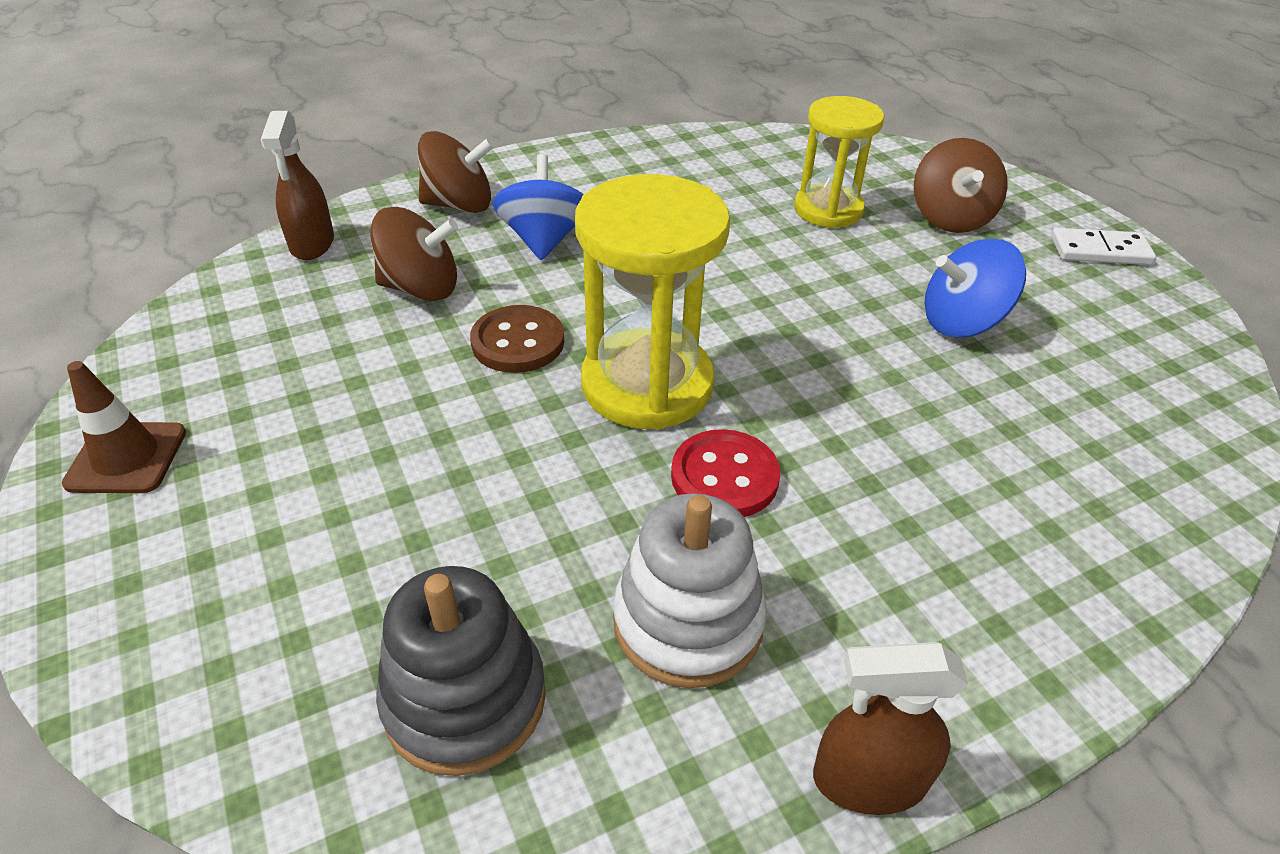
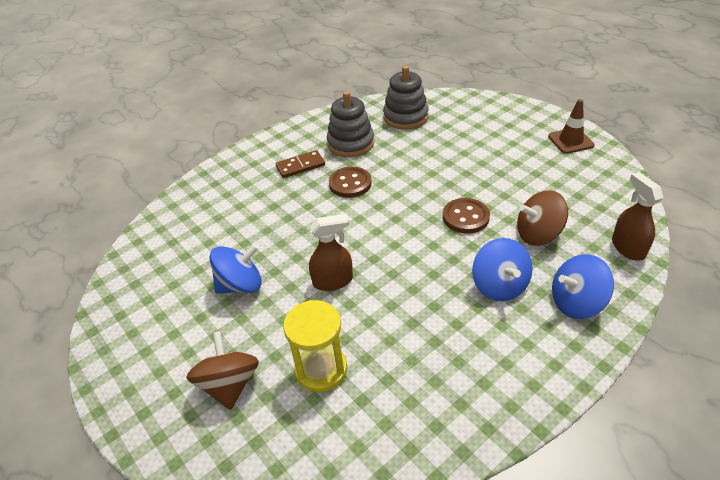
camera: 170 degrees right, 0 degrees up
brown spinning top [418,131,494,213] -> blue spinning top [552,254,614,319]
yellow hourglass [575,174,730,430] -> none
white stacking toy [613,493,766,688] -> grey stacking toy [327,91,374,157]
red button [671,429,780,517] -> brown button [329,167,372,198]
brown spray bottle [813,642,969,815] -> brown spray bottle moved to [309,214,353,291]
white domino [1051,228,1156,265] -> none
none -> brown domino [276,150,325,178]

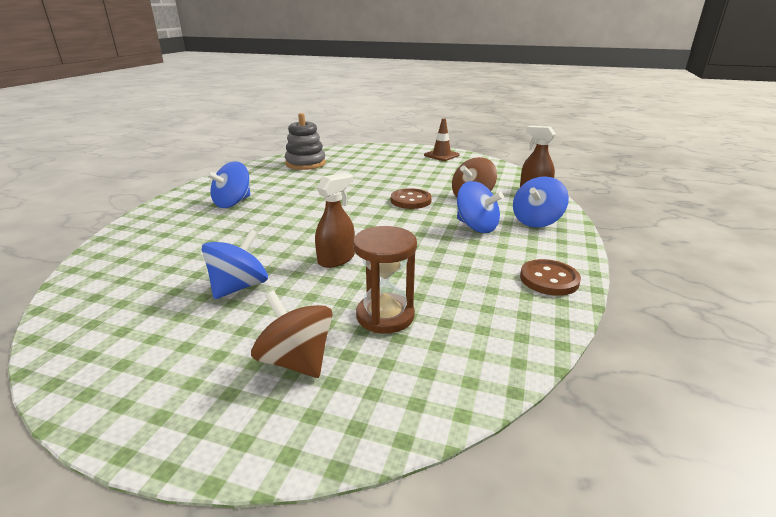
camera: 35 degrees left, 15 degrees down
brown domino [276,150,325,178] -> blue spinning top [206,162,251,208]
yellow hourglass [283,300,347,392] -> brown hourglass [353,226,417,334]
grey stacking toy [327,91,374,157] -> none
brown button [329,167,372,198] -> brown button moved to [520,259,581,296]

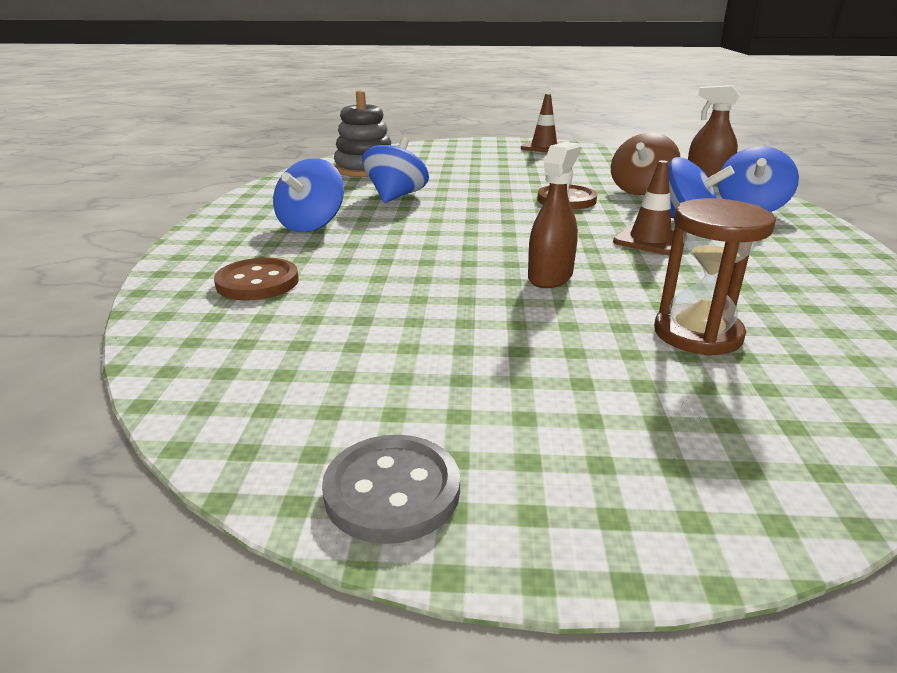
camera: 15 degrees left, 0 degrees up
blue spinning top [202,229,268,299] -> blue spinning top moved to [362,137,429,203]
brown spinning top [251,291,332,378] -> none
brown button [520,259,581,296] -> brown button moved to [214,258,299,300]
none -> grey button [322,435,460,544]
none -> brown traffic cone [613,160,674,255]

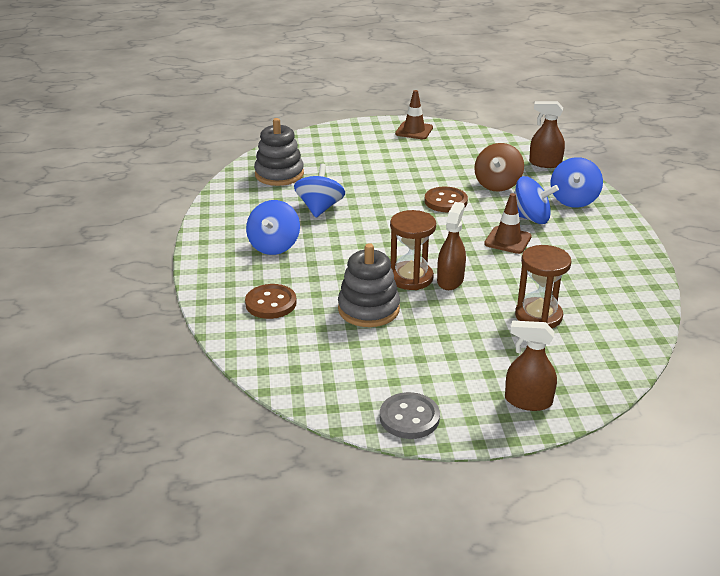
camera: 10 degrees left, 5 degrees up
none -> grey stacking toy [338,243,400,327]
none -> brown hourglass [390,210,436,290]
none -> brown spray bottle [505,320,557,411]

